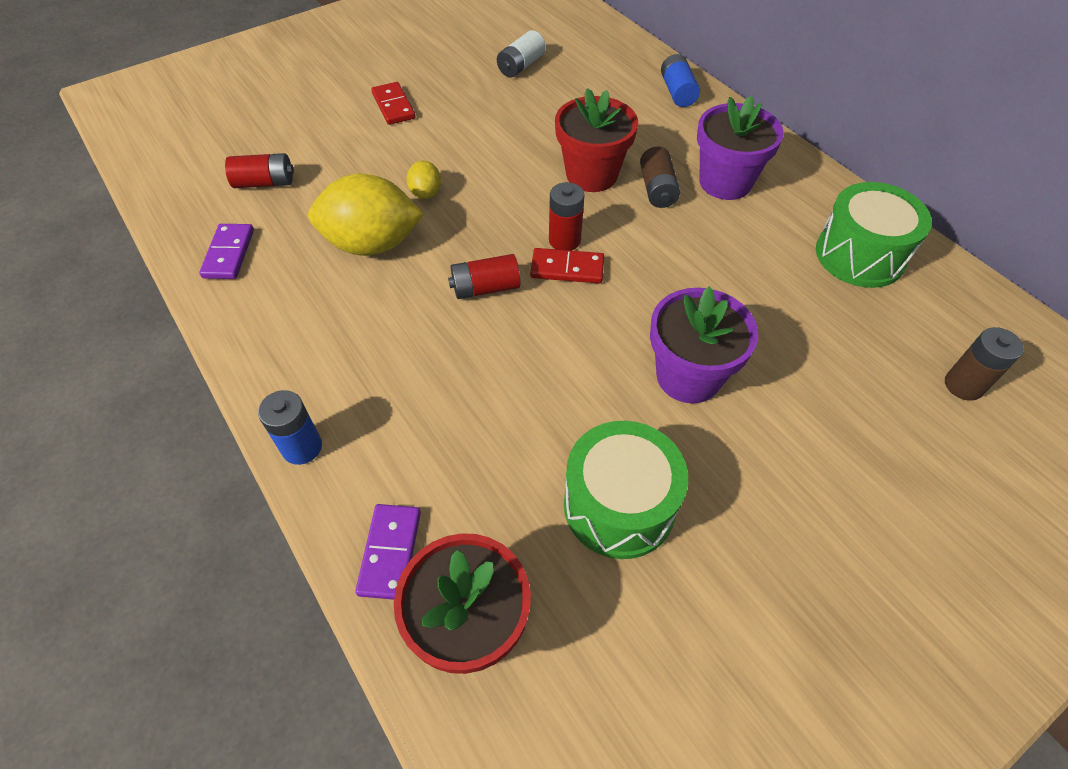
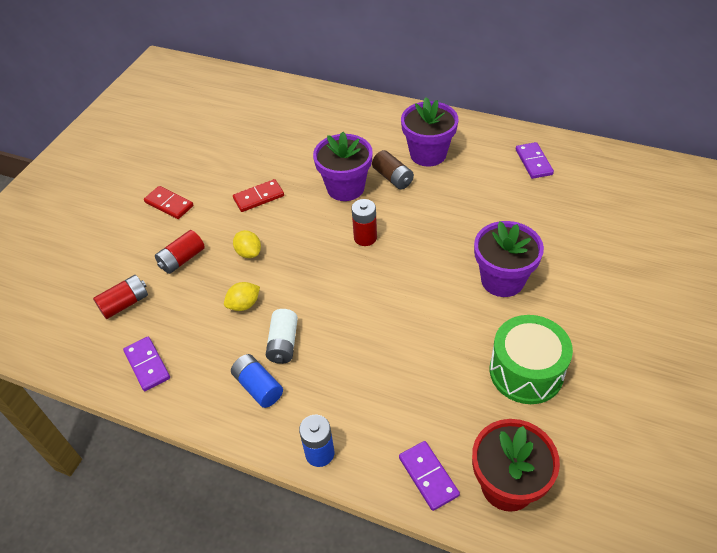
camera: 30 degrees left, 5 degrees down
yellow lemon [308,174,424,256] -> yellow lemon [224,282,260,311], size x0.47
red battery [448,254,521,299] -> red battery moved to [155,230,205,274]
white battery [497,30,546,78] -> white battery moved to [266,309,298,364]
red domino [530,248,604,283] -> red domino moved to [233,179,284,212]
red flower pot [555,88,638,192] -> purple flower pot [313,132,373,201]
blue battery [661,54,700,107] -> blue battery moved to [231,354,283,408]
green drum [816,182,932,288] -> purple domino [516,142,554,179]
brown battery [945,327,1024,401] -> none

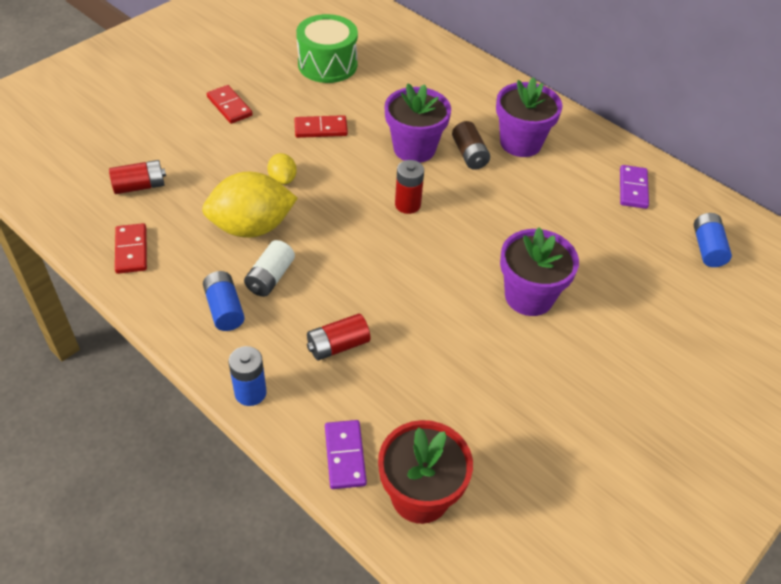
camera: 15 degrees right, 0 degrees up
purple domino [123,337,170,391] -> red domino [115,223,147,274]
red battery [155,230,205,274] -> red battery moved to [307,313,370,361]
yellow lemon [224,282,260,311] -> yellow lemon [202,172,298,238], size x2.12
green drum [490,315,573,404] -> green drum moved to [296,14,358,83]
none -> blue battery [694,213,732,267]

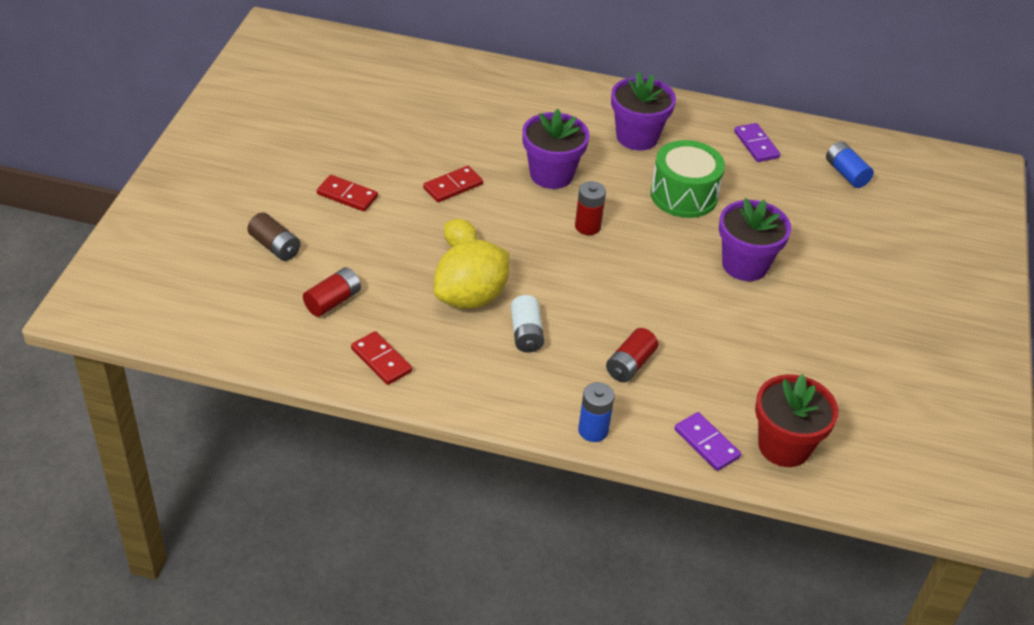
camera: 30 degrees left, 5 degrees down
blue battery [203,271,245,331] -> none
green drum [296,14,358,83] -> green drum moved to [651,140,725,218]
brown battery [452,121,490,170] -> brown battery moved to [247,212,301,261]

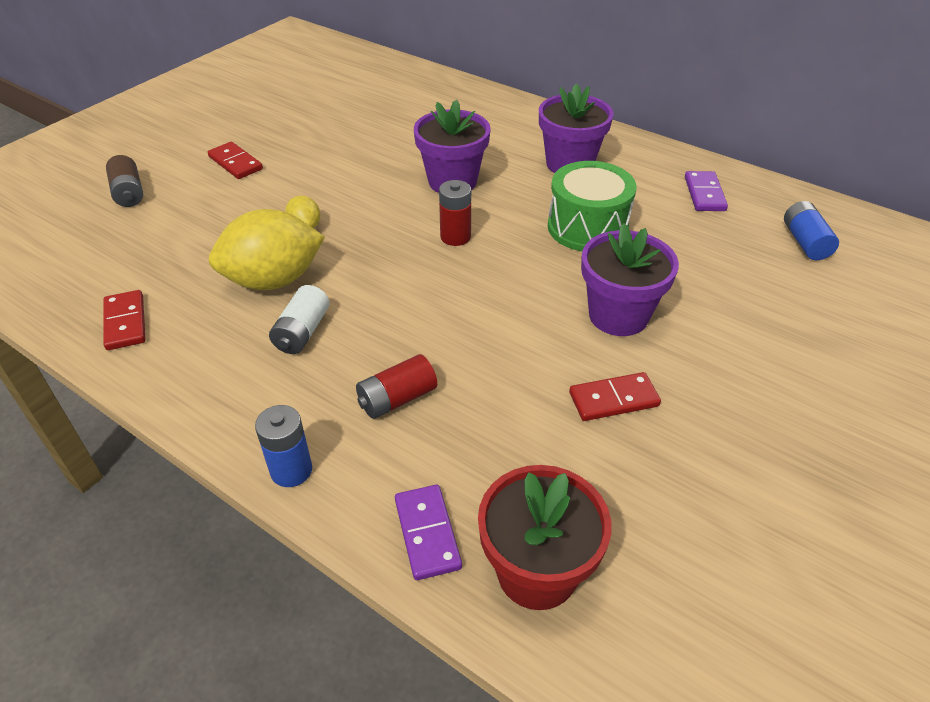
camera: 25 degrees right, 0 degrees up
red battery [303,267,361,317] -> none
red domino [423,166,483,202] -> red domino moved to [569,372,661,421]

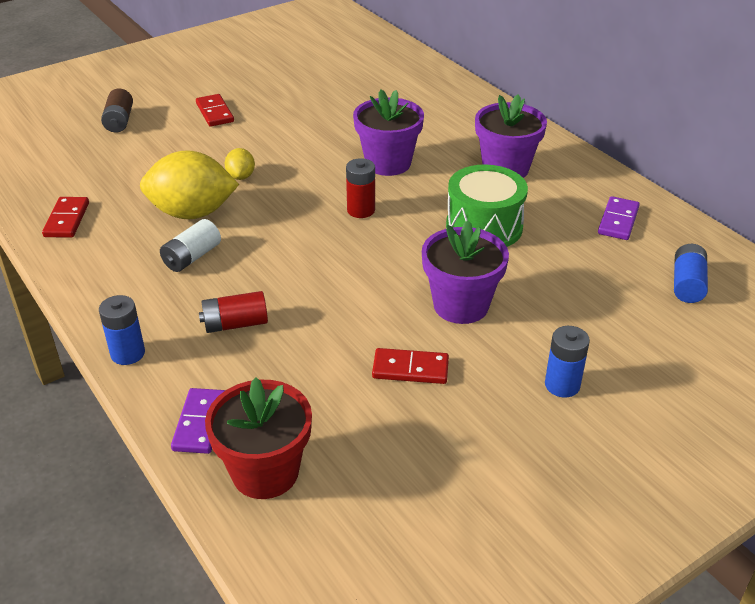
camera: 20 degrees right, 5 degrees down
none -> blue battery [545,326,590,398]

